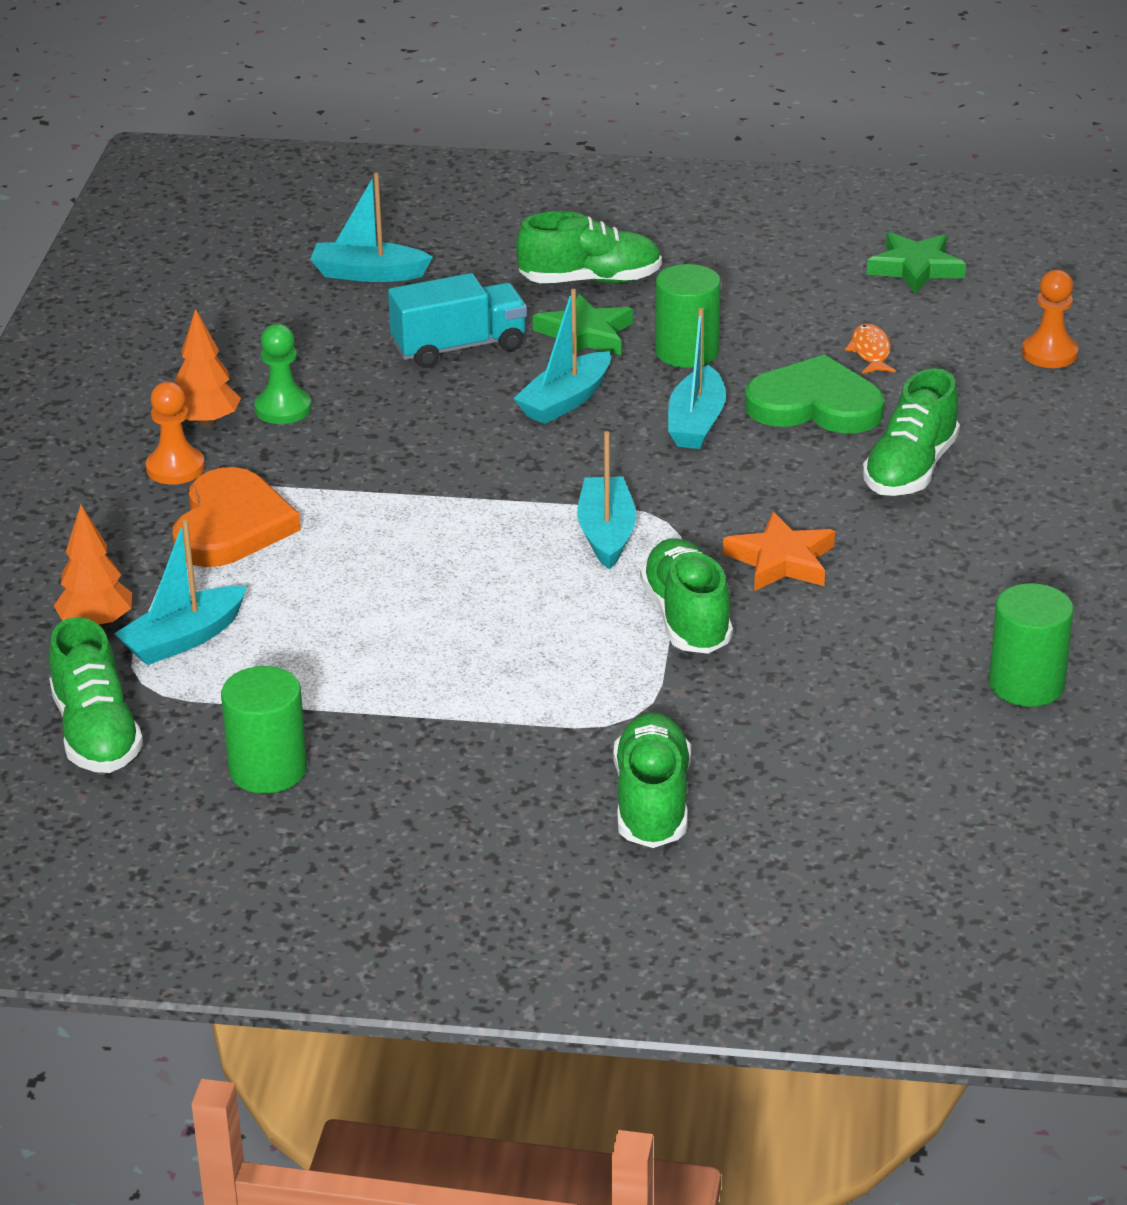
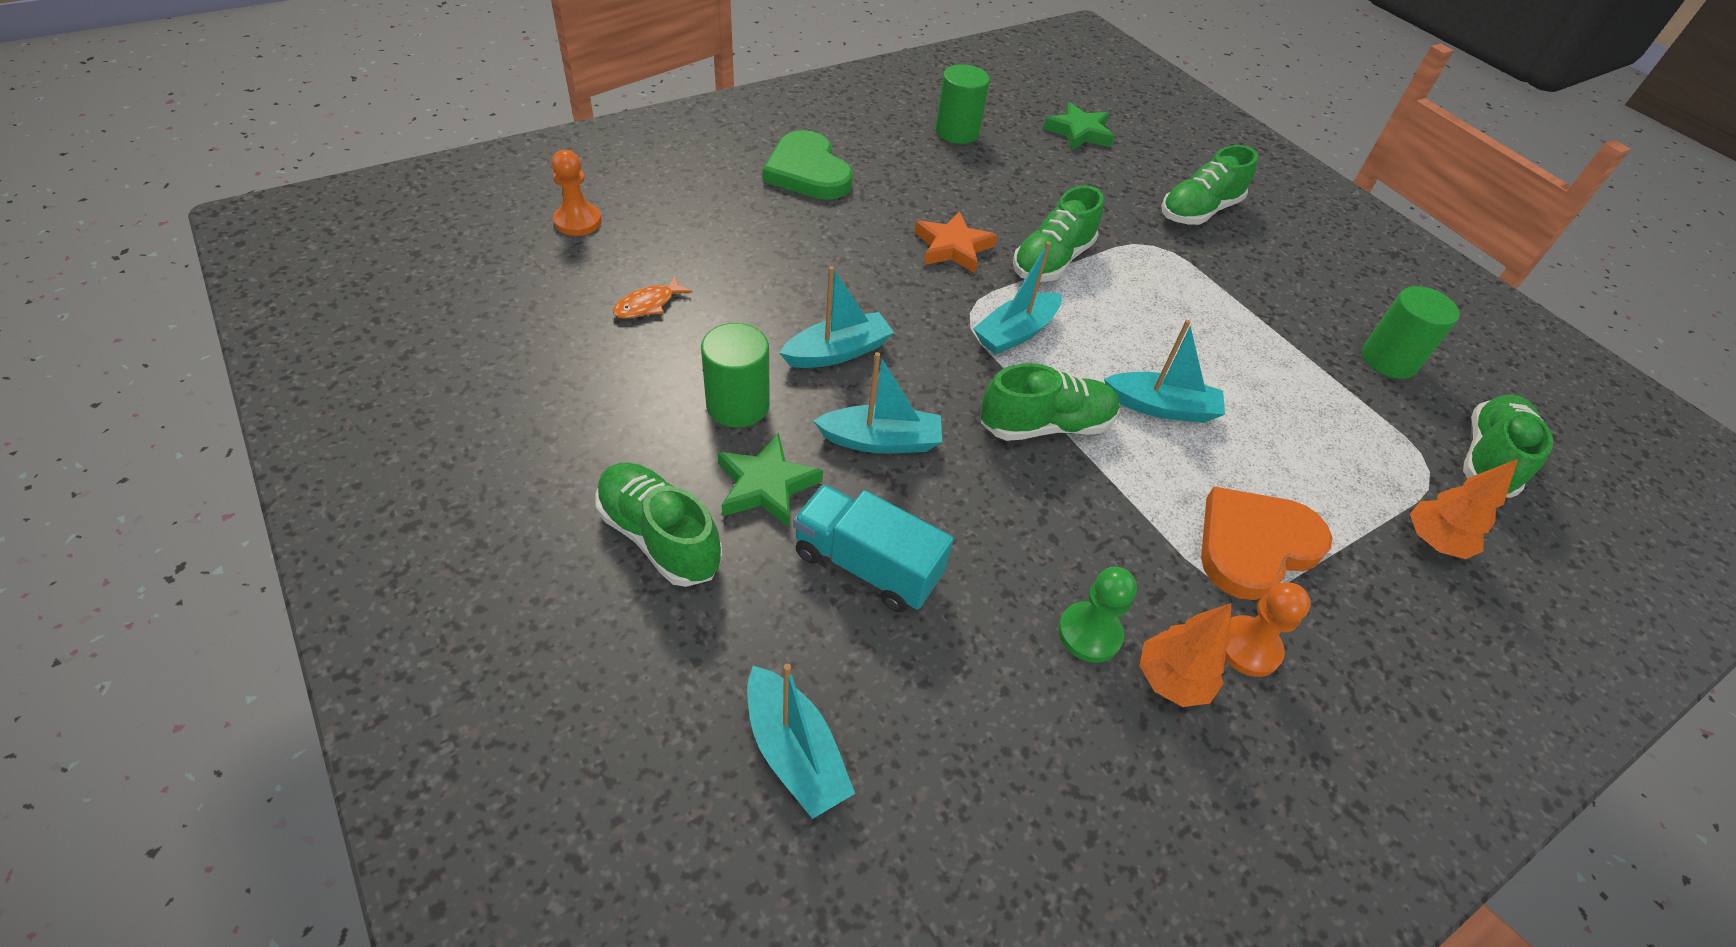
camera: 135 degrees left, 15 degrees up
turquoise boat [114,519,247,665] -> turquoise boat moved to [1104,320,1225,423]
green heart [745,354,884,433] -> green heart moved to [762,130,853,200]
green shoe [863,368,960,496] -> green shoe moved to [980,363,1120,441]
green star [867,232,966,294] -> green star moved to [1043,102,1115,151]

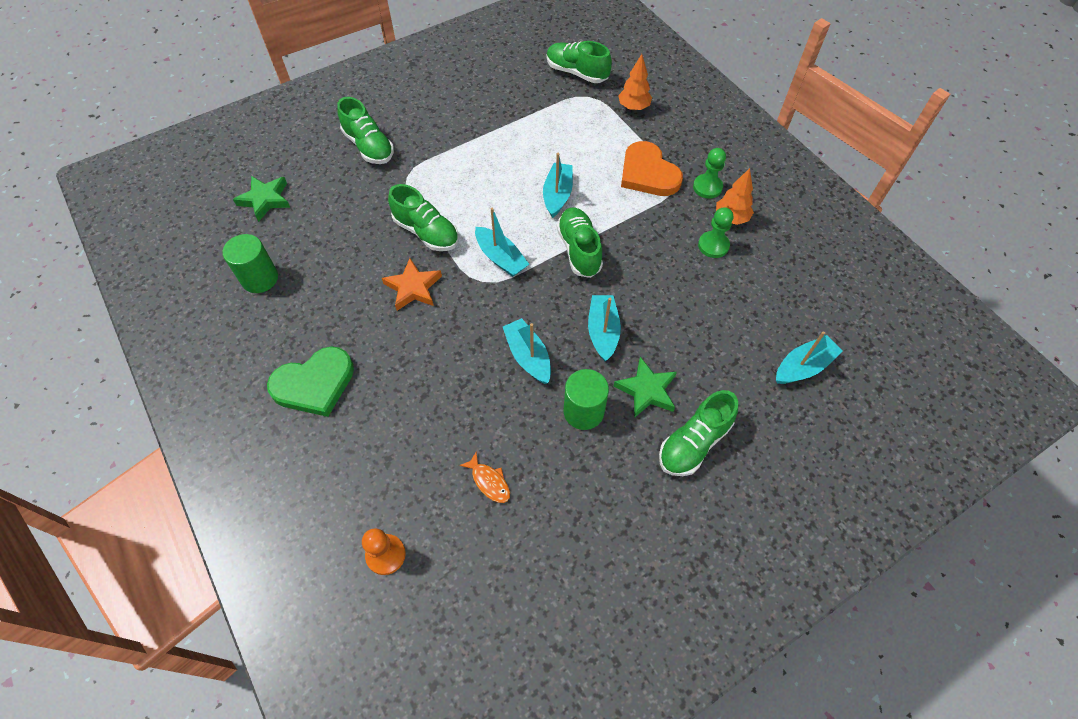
camera: 85 degrees left, 10 degrees up
turquoise truck [793,484,954,613] -> none
orange pawn [1225,582,1311,677] -> green pawn [693,148,726,199]
green cylinder [1362,286,1460,379] -> none

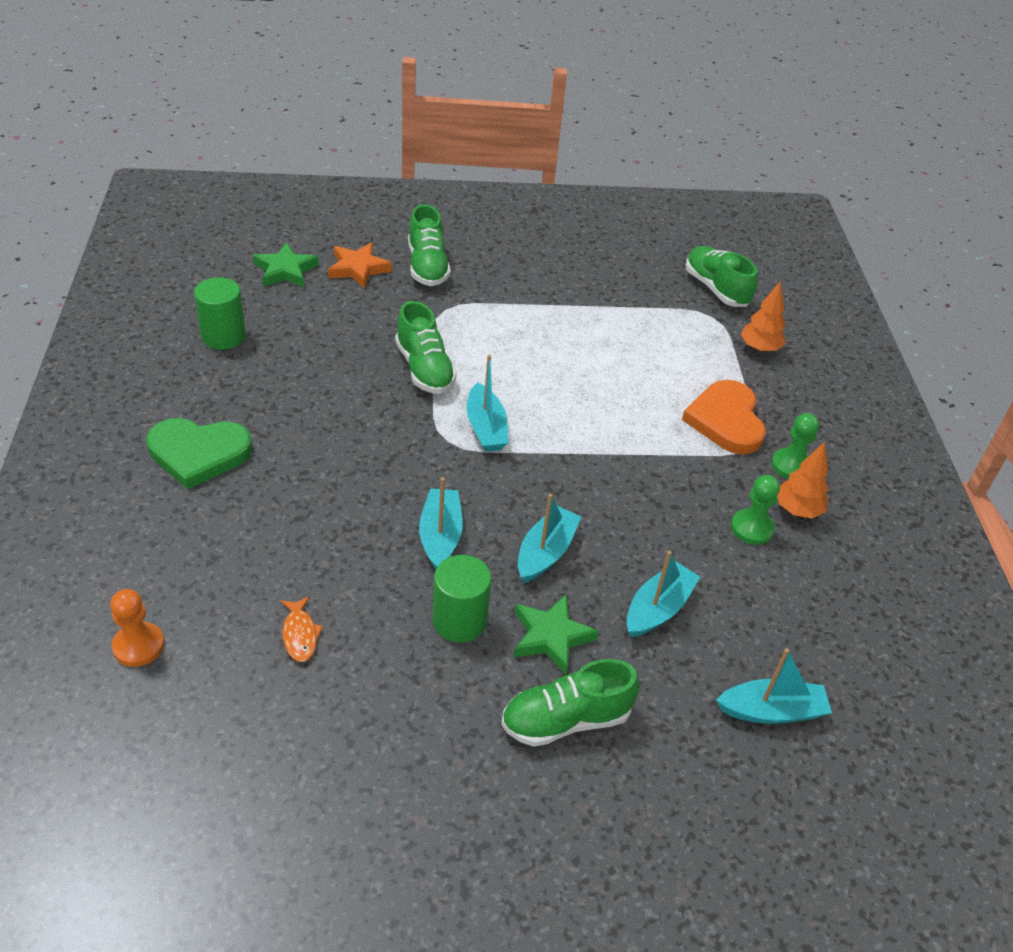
camera: 25 degrees right, 15 degrees down
orange star [382,258,442,311] -> orange star moved to [328,243,392,289]
turquoise boat [543,153,573,218] -> turquoise boat moved to [627,551,700,637]
green shoe [557,208,603,278] -> none

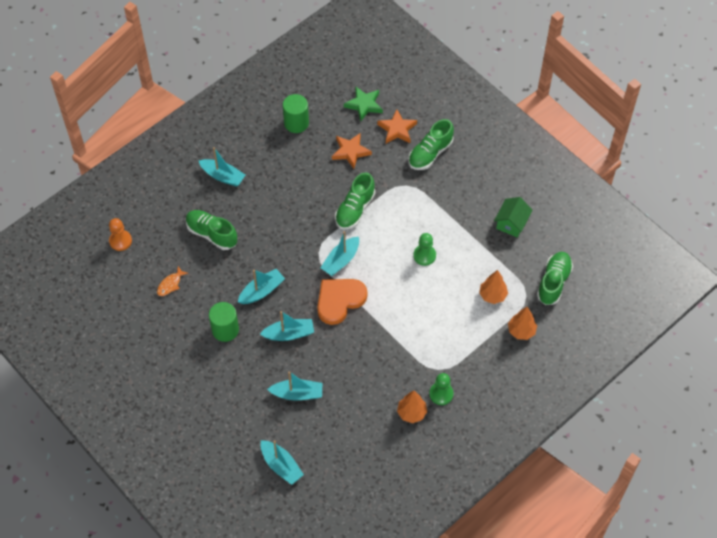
camera: 55 degrees right, 15 degrees up
green heart [146,418,252,489] -> turquoise boat [199,147,245,187]
green shoe [501,659,639,747] -> green shoe moved to [186,210,237,250]
green star [514,594,599,674] -> none
orange heart [682,380,766,454] -> orange heart moved to [317,279,368,325]
green pawn [731,475,780,545] -> green pawn moved to [413,233,436,266]
none -> orange star [332,133,372,169]
none -> orange tree [479,270,508,304]
none -> green house [494,197,532,238]

